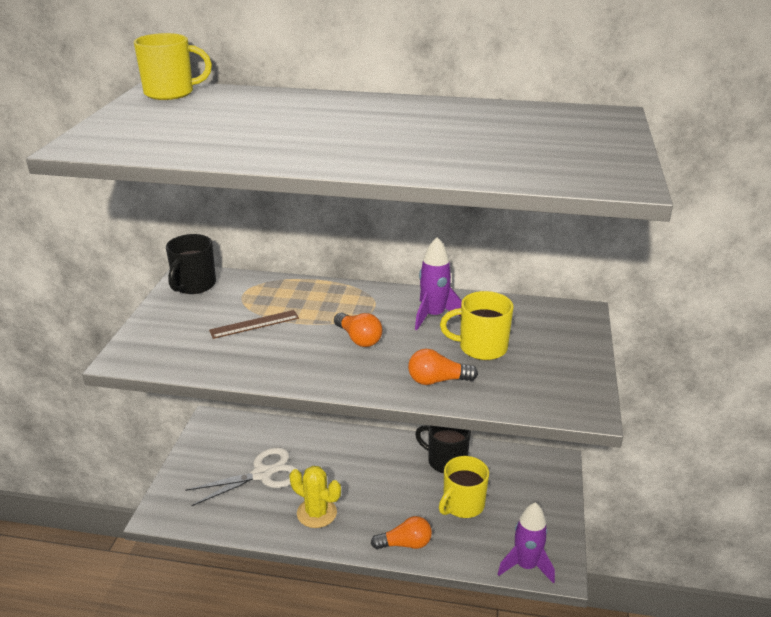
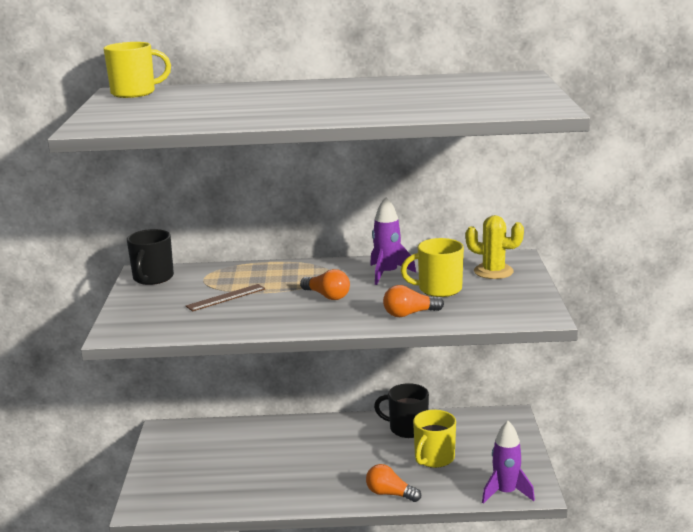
camera: 10 degrees left, 10 degrees down
white scissors [185,447,299,506] -> none
yellow cactus [290,466,341,528] -> yellow cactus moved to [466,215,524,279]
orange light bulb [371,516,432,549] -> orange light bulb turned 135 degrees counterclockwise [366,464,421,502]

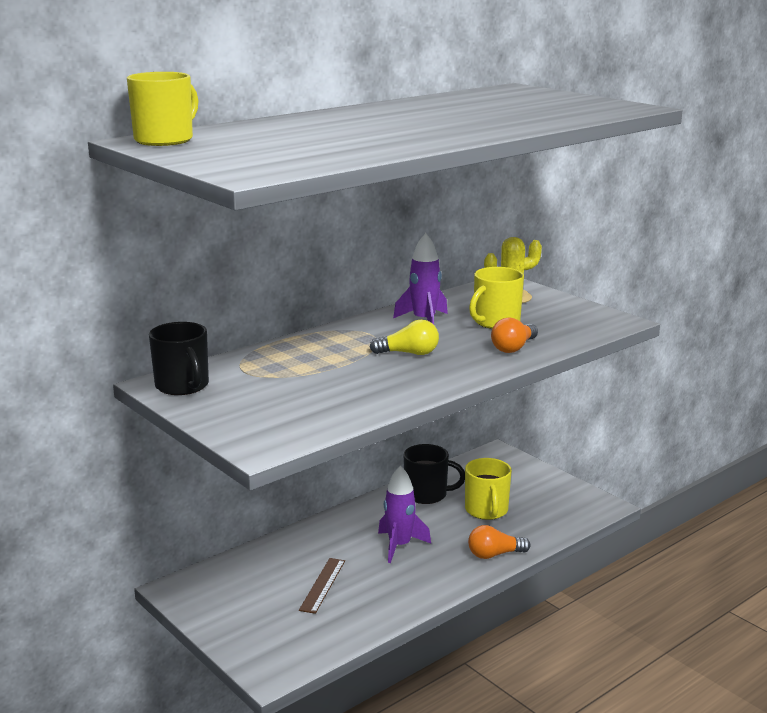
camera: 40 degrees left, 0 degrees up
brown ruler [186,284,265,311] -> brown ruler moved to [299,558,345,614]
orange light bulb [300,269,350,300] -> yellow light bulb [370,319,439,355]
black mug [374,383,429,438] -> black mug turned 150 degrees counterclockwise [404,444,465,504]
purple rocket [482,421,535,504] -> purple rocket moved to [378,466,431,563]

